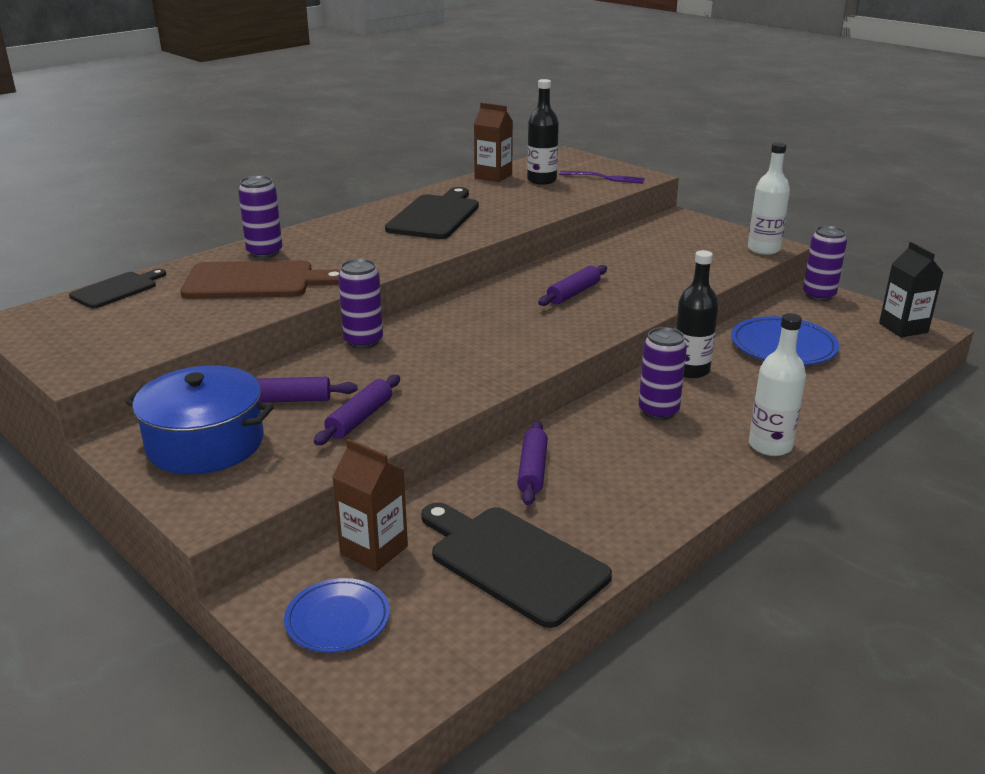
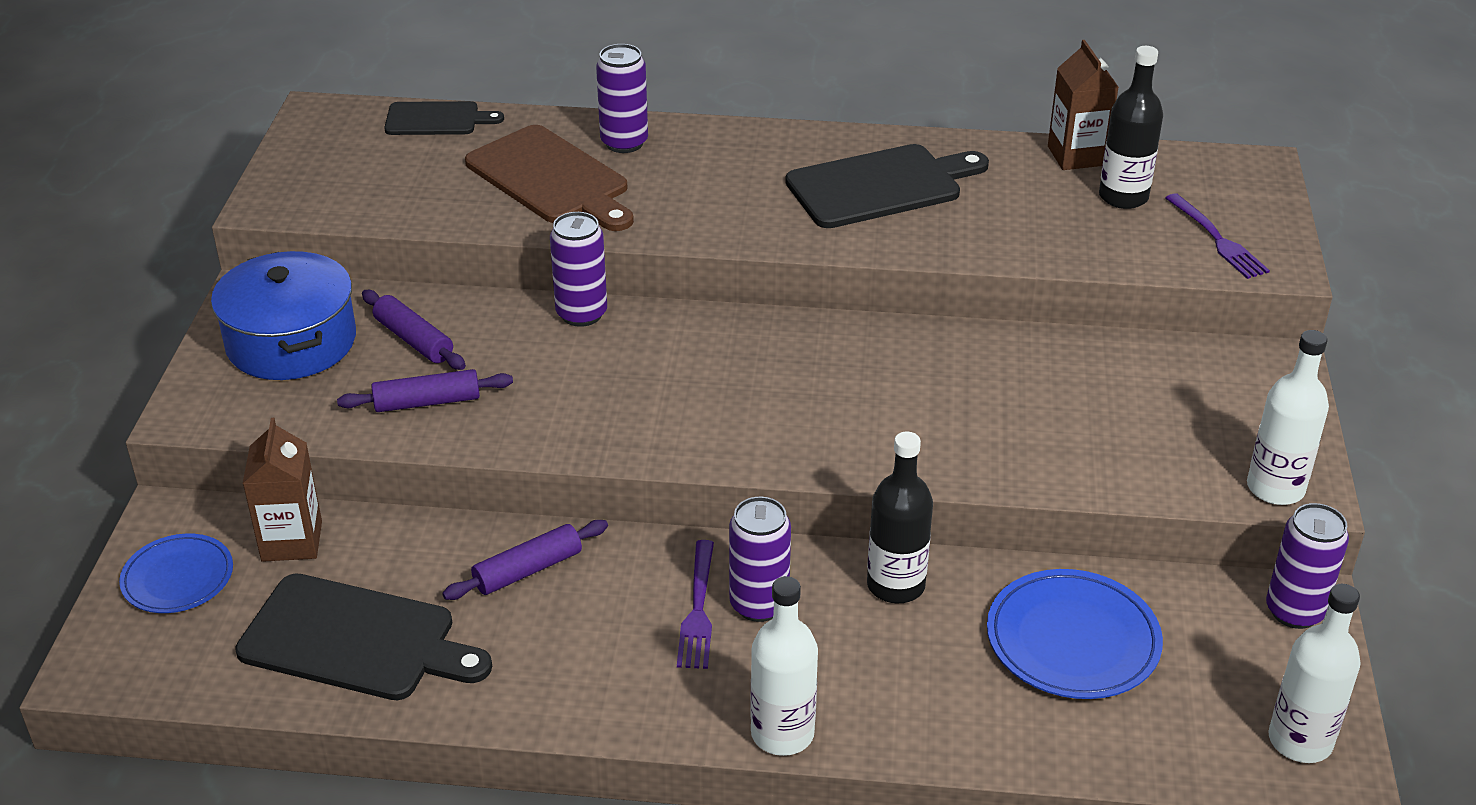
camera: 50 degrees right, 10 degrees up
black cutting board [421,503,612,628] -> black cutting board turned 105 degrees clockwise [235,574,492,700]
purple rolling pin [538,265,607,306] -> none
black carton [879,242,943,337] -> white bottle [1268,584,1361,763]
none -> purple fork [677,540,714,669]

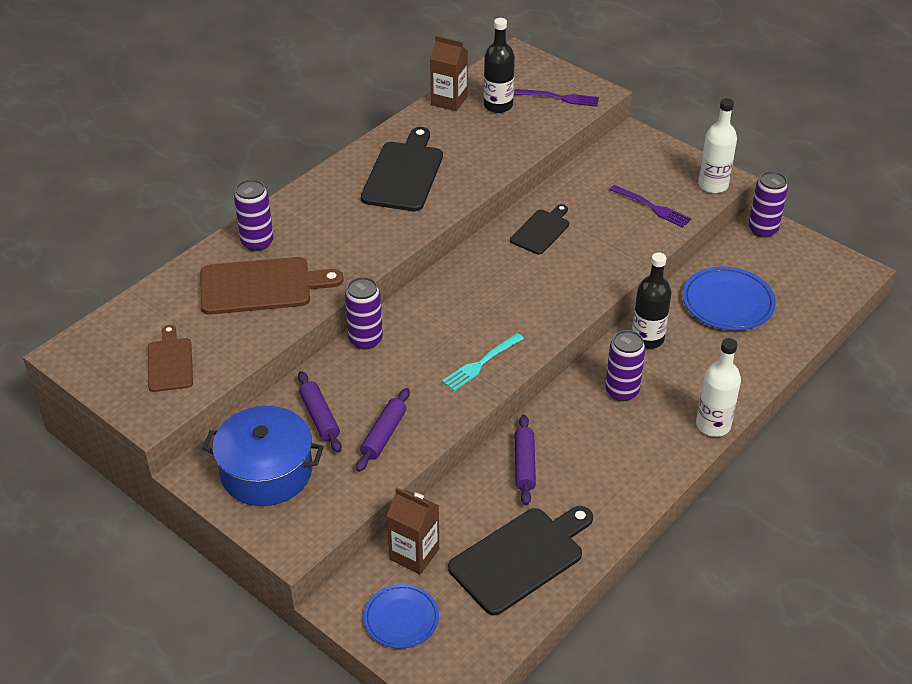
camera: 55 degrees left, 5 degrees up
purple rolling pin [362,290,466,370] -> purple rolling pin turned 75 degrees clockwise [298,371,342,453]
black cutting board [384,101,504,135] -> black cutting board moved to [510,204,569,254]
purple fork [677,540,714,669] -> purple fork moved to [609,185,691,228]
white bottle [1268,584,1361,763] -> none
none -> brown cutting board [148,325,193,392]
none -> turquoise fork [442,333,524,391]

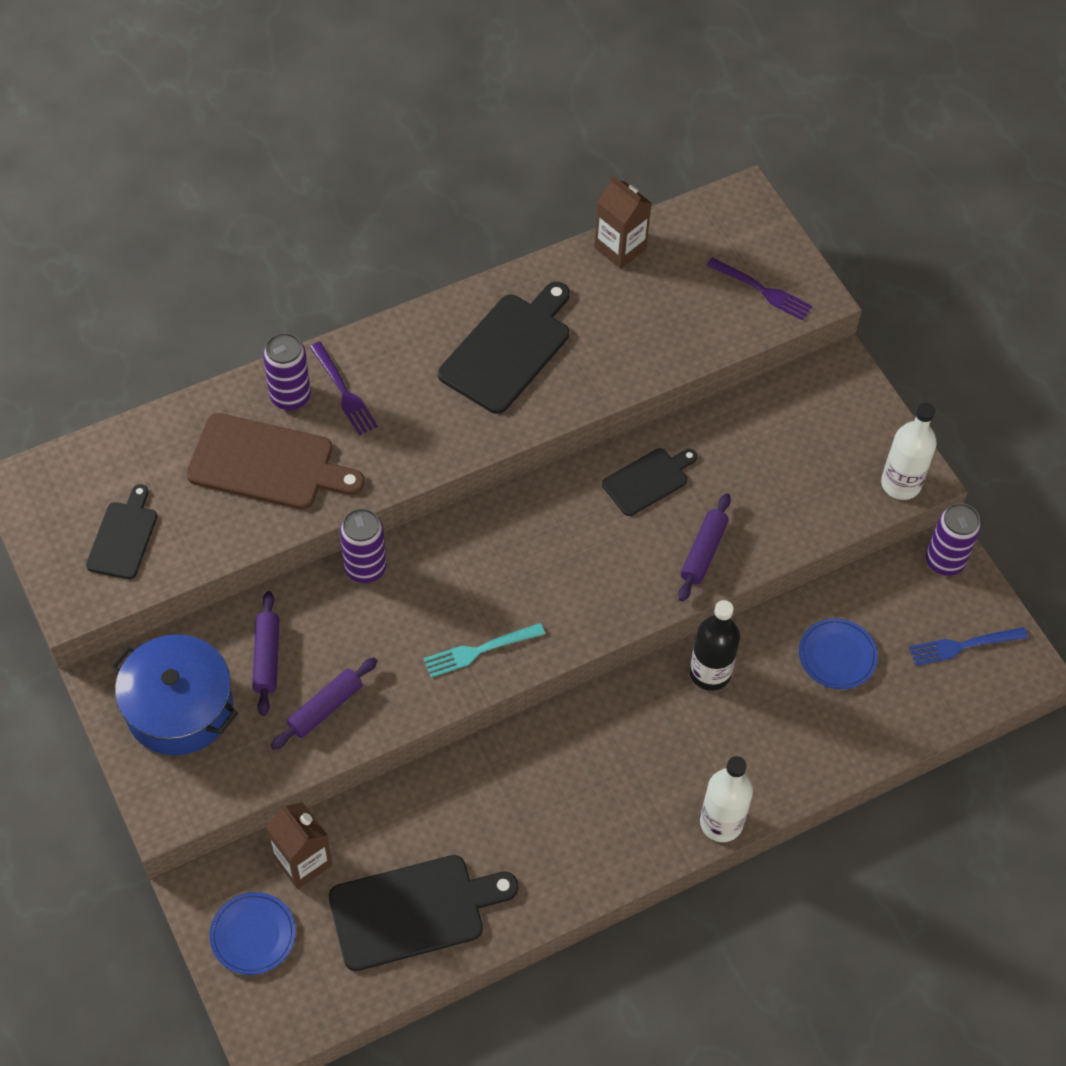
camera: 20 degrees right, 15 degrees up
brown cutting board [148,325,193,392] -> black cutting board [86,484,157,579]
black bottle [484,18,515,113] -> none
purple rolling pin [515,415,536,505] -> purple rolling pin moved to [678,493,731,602]
purple can [605,330,646,401] -> none
purple fork [609,185,691,228] -> purple fork moved to [310,342,378,436]
blue plate [682,267,776,330] -> blue plate [799,618,878,689], size x0.66
none -> blue fork [909,627,1028,666]

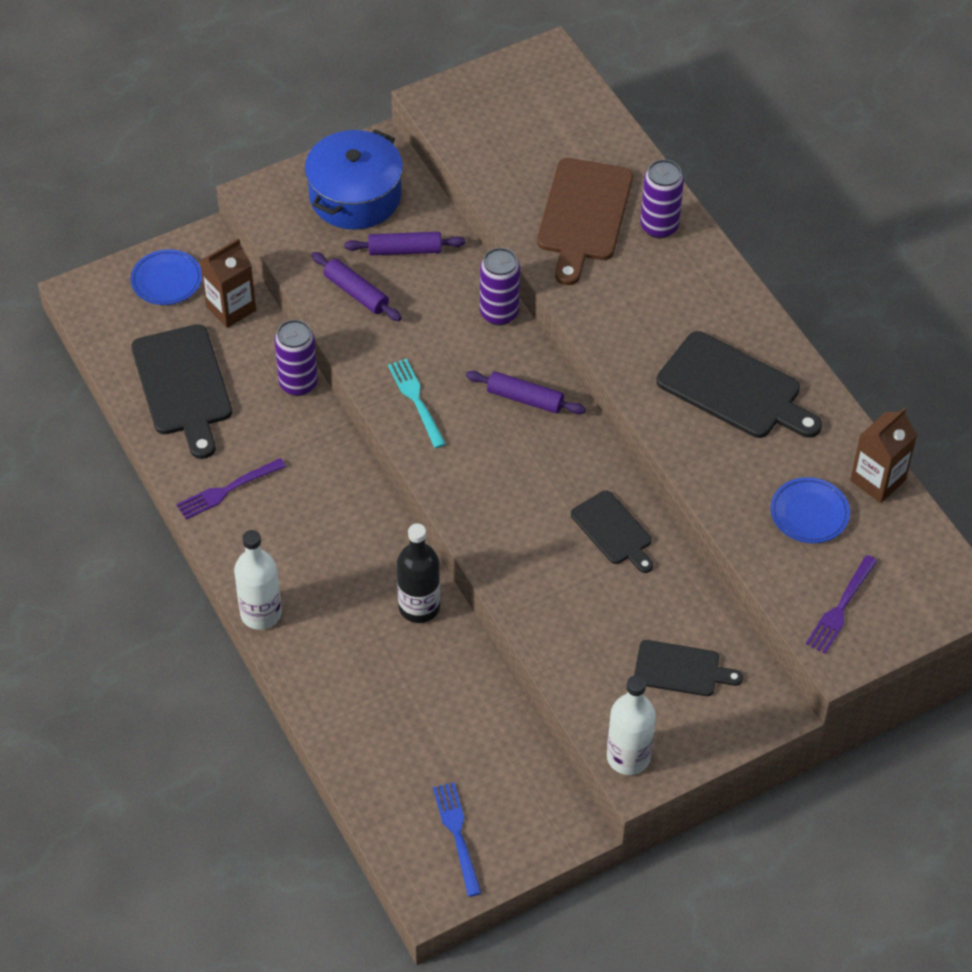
camera: 90 degrees right, 5 degrees down
black cutting board [86,484,157,579] -> black cutting board moved to [634,640,743,696]
purple fork [310,342,378,436] -> purple fork moved to [176,458,286,519]
purple rolling pin [678,493,731,602] -> purple rolling pin moved to [466,371,586,414]
blue plate [799,618,878,689] -> blue plate moved to [770,477,850,543]
purple can [926,503,981,576] -> purple can moved to [274,320,318,396]

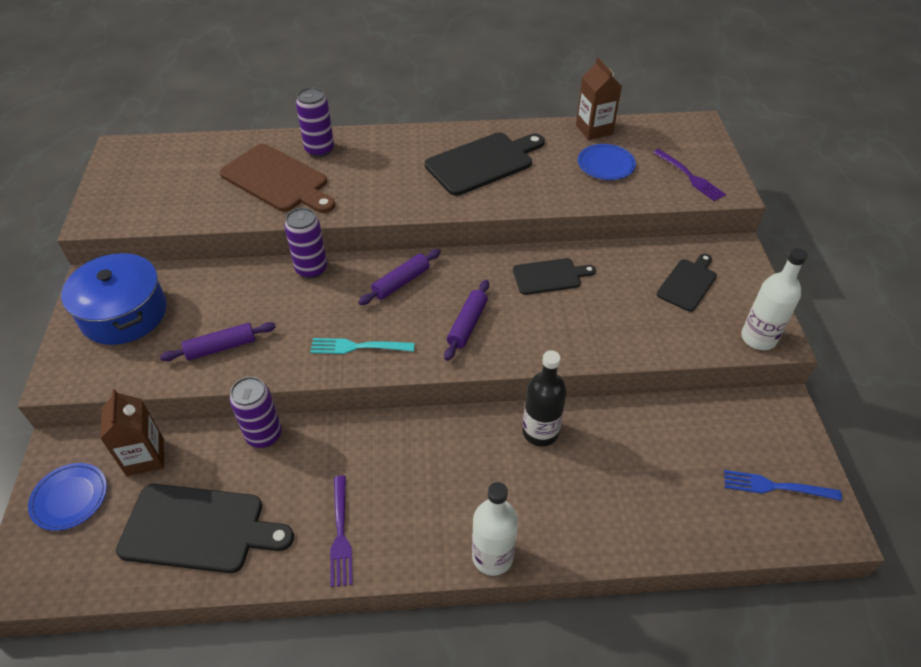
camera: 65 degrees left, 5 degrees down
purple rolling pin [344,232,465,255] -> purple rolling pin moved to [444,280,489,361]

